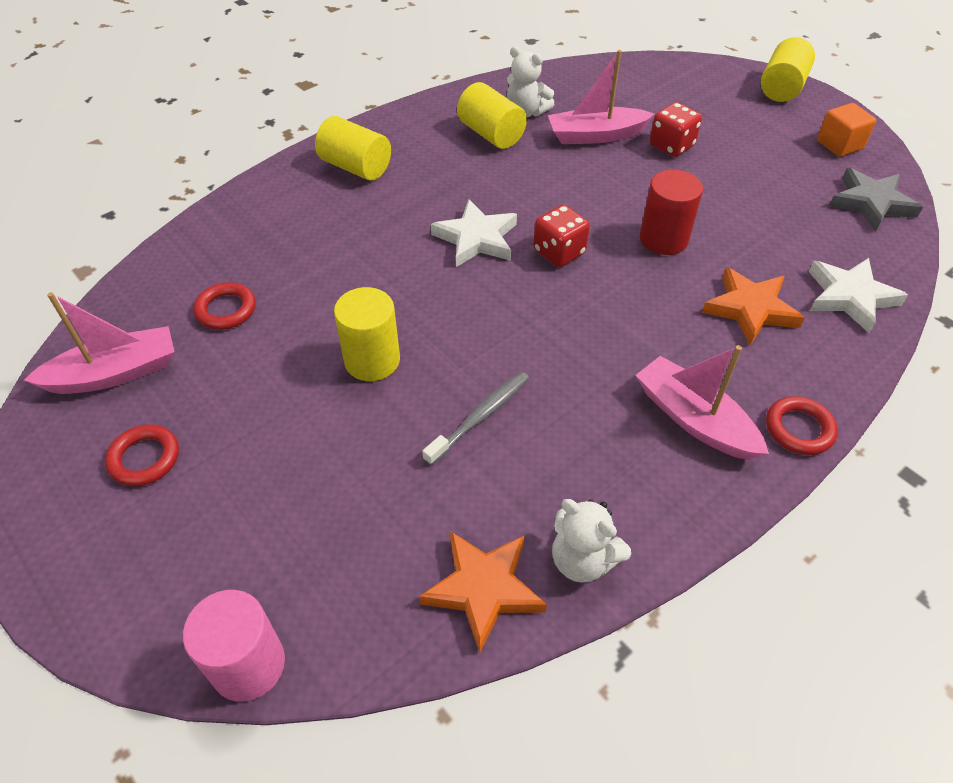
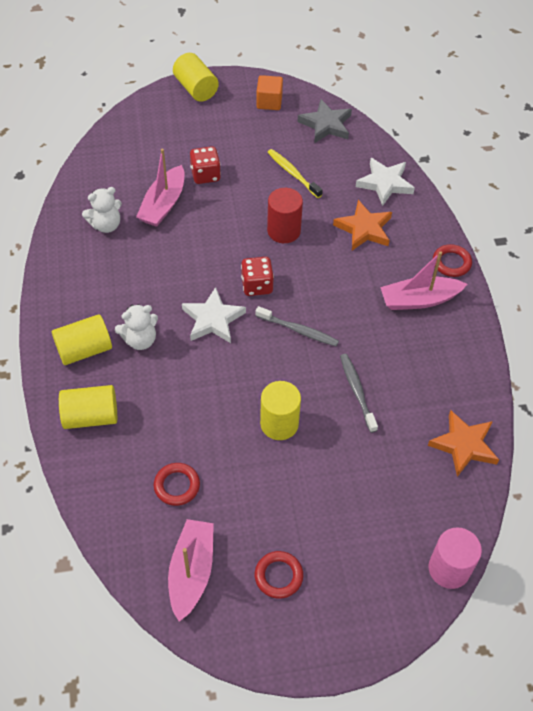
camera: 60 degrees left, 5 degrees up
yellow cylinder [457,82,527,149] -> yellow cylinder moved to [59,385,117,429]
white teddy bear [552,499,631,583] -> white teddy bear moved to [115,304,158,350]
none -> grey toothbrush [255,306,339,346]
none -> yellow toothbrush [267,149,323,198]

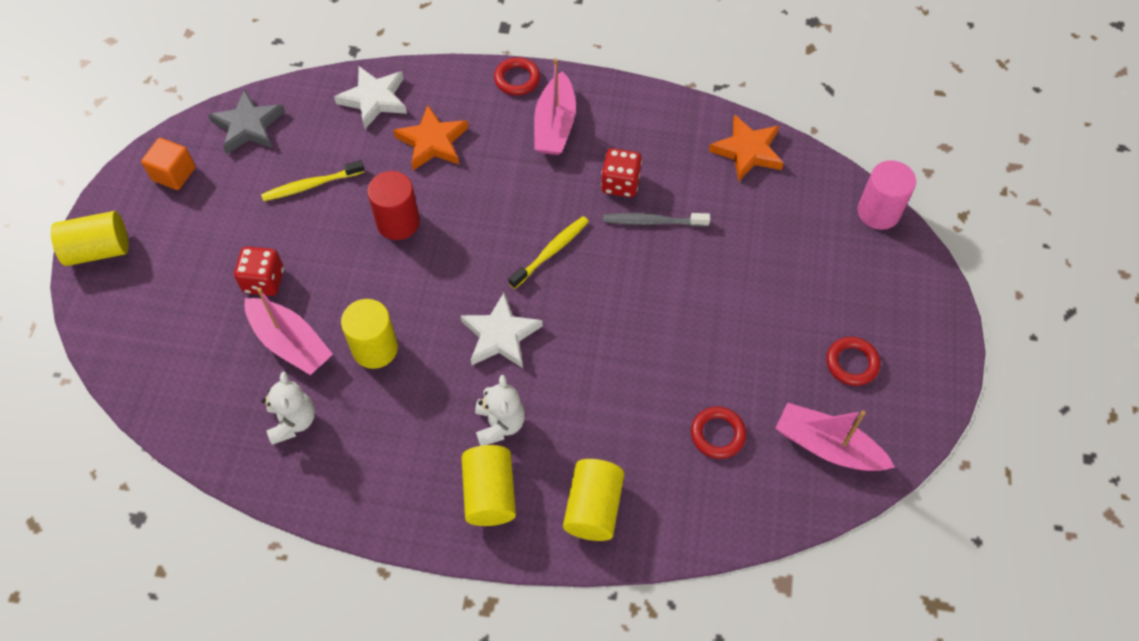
camera: 70 degrees left, 5 degrees up
red dice [241,257,274,296] -> red dice moved to [601,148,642,197]
grey toothbrush [255,306,339,346] -> yellow toothbrush [508,216,589,289]
yellow cylinder [260,381,301,440] -> yellow cylinder moved to [341,299,398,369]

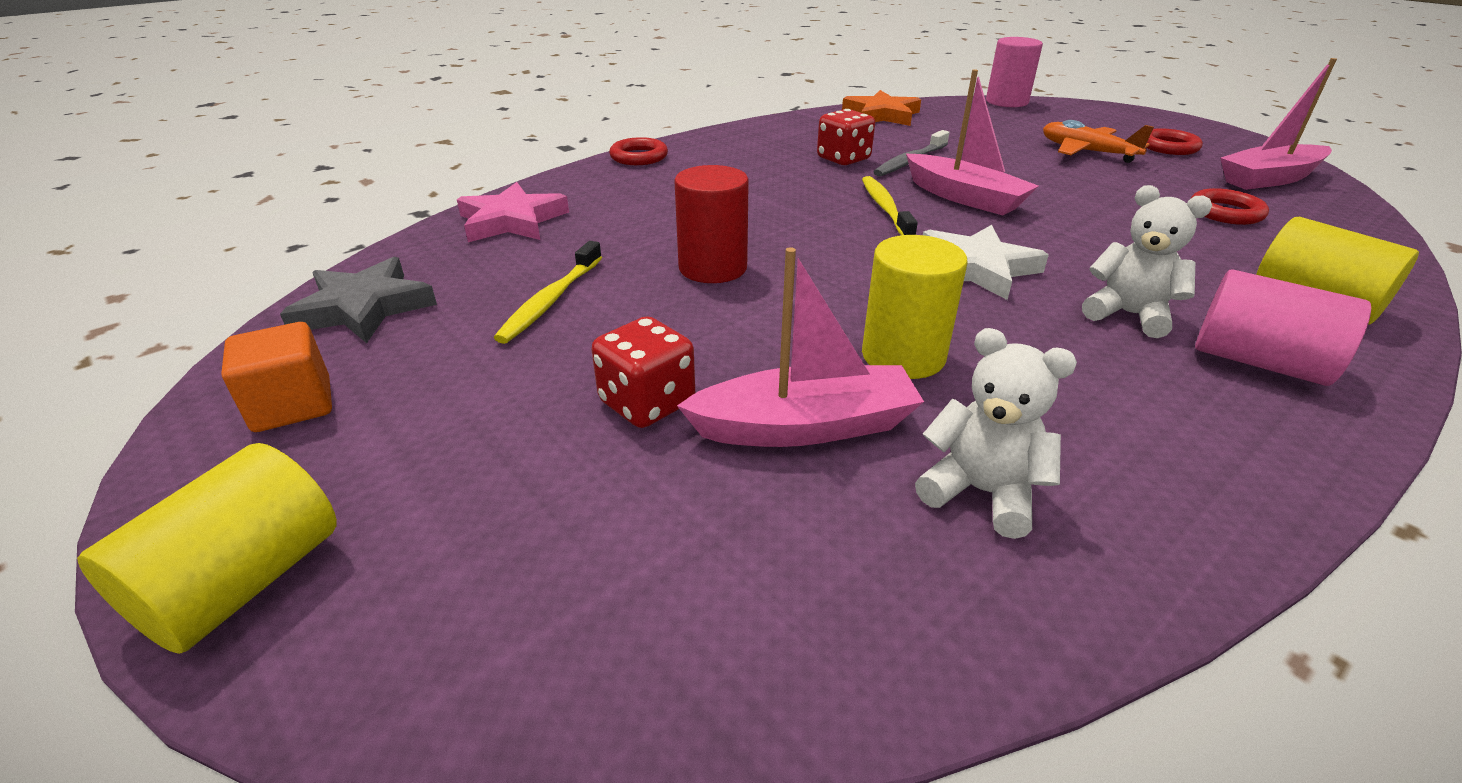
camera: 50 degrees left, 25 degrees down
white star [334,66,407,129] -> pink star [457,182,569,242]
orange star [393,105,468,170] -> none
yellow cylinder [461,445,516,526] -> pink cylinder [1195,269,1371,386]
pink boat [534,58,576,155] -> pink boat moved to [906,69,1039,215]
none -> orange plane [1043,120,1154,163]

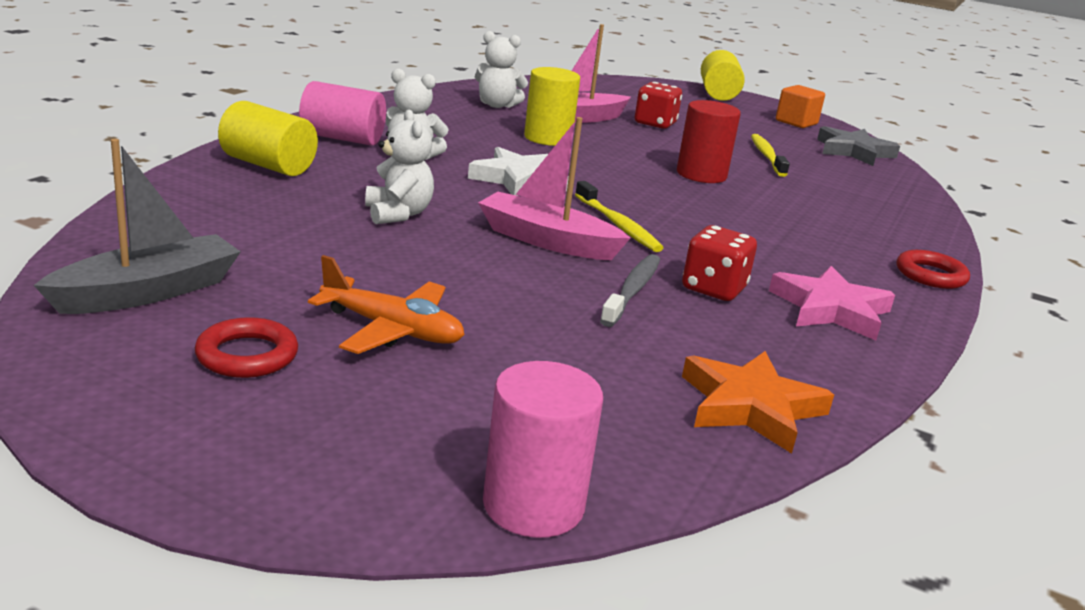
camera: 155 degrees right, 10 degrees down
pink star [457,182,569,242] -> pink star moved to [769,266,895,340]
red ring [1190,188,1269,225] -> none
pink boat [1220,58,1337,190] -> grey boat [34,139,241,314]
none -> white teddy bear [365,110,434,224]

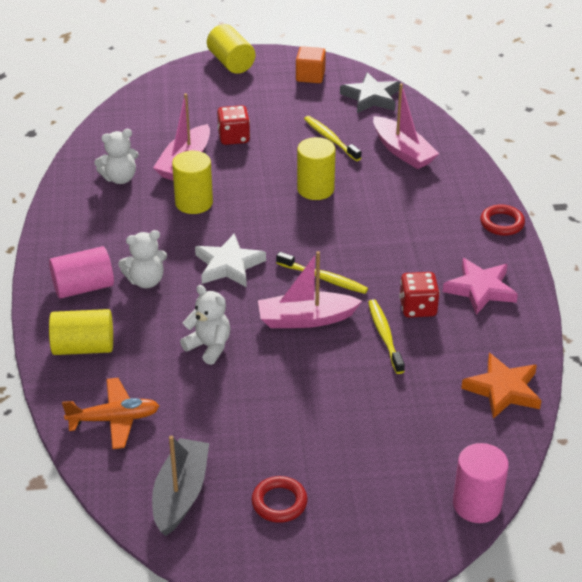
camera: 30 degrees left, 15 degrees up
orange plane [308,255,465,354] -> orange plane moved to [62,378,159,449]
grey toothbrush [600,254,660,327] -> yellow toothbrush [368,299,405,374]
red cylinder [677,100,741,183] -> yellow cylinder [297,137,336,200]
none -> pink boat [373,83,439,169]

